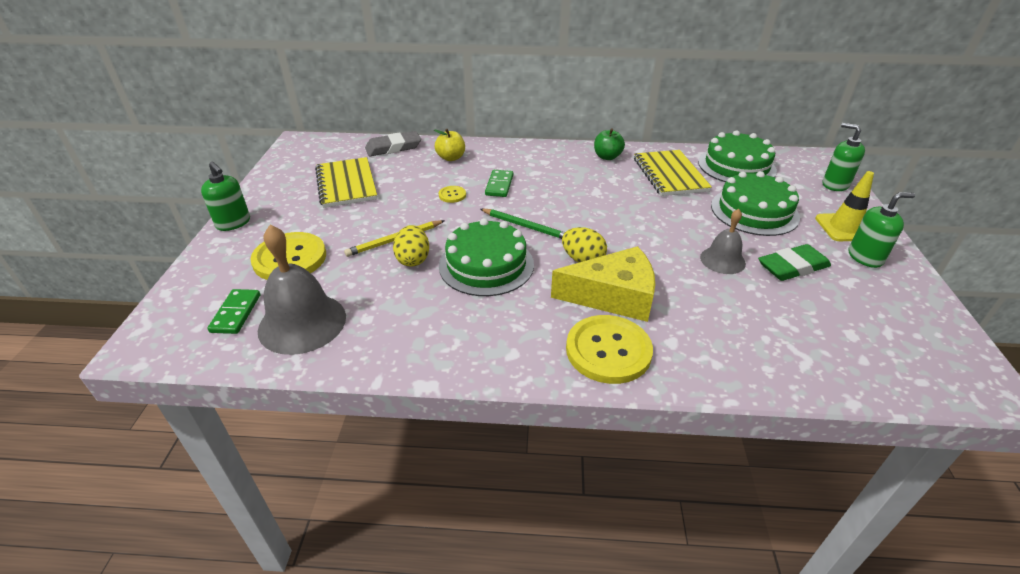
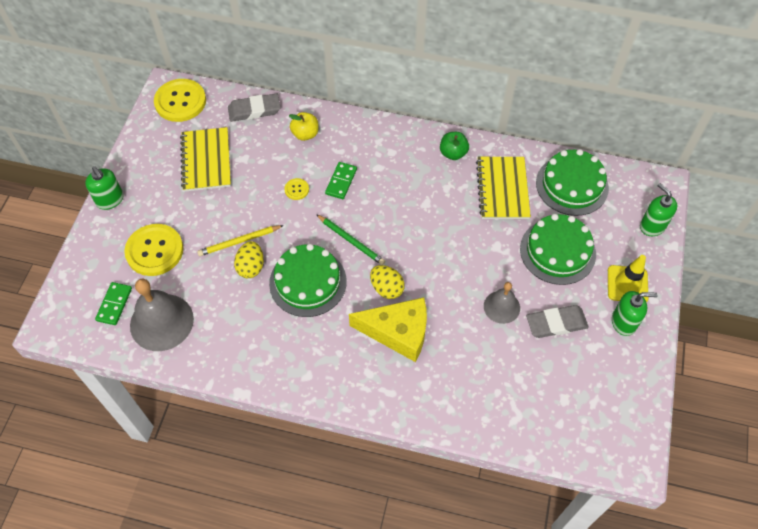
camera: 10 degrees right, 20 degrees up
yellow button [566,315,653,384] -> yellow button moved to [154,79,206,122]
green eraser [758,244,831,281] -> grey eraser [526,305,589,338]

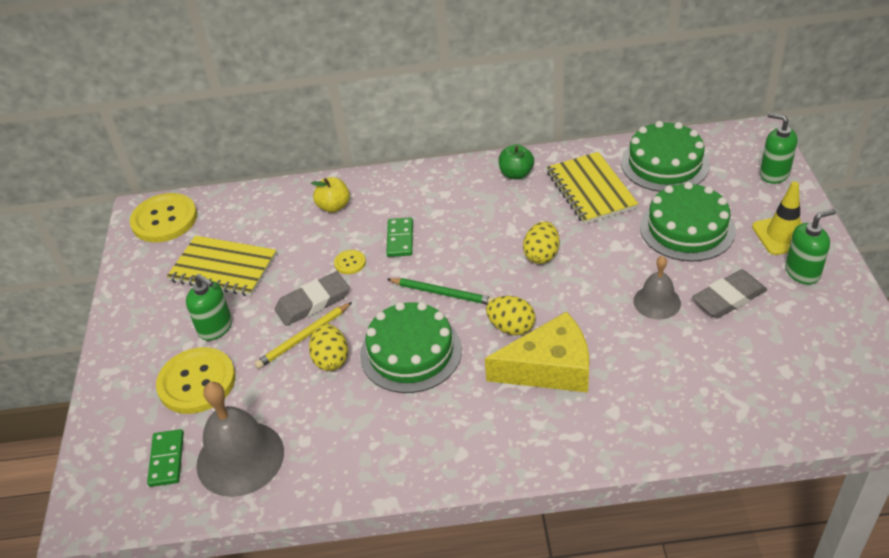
camera: 15 degrees left, 15 degrees down
green soap dispenser [85,166,124,210] -> green soap dispenser moved to [186,274,232,341]
yellow notebook [180,127,231,192] -> yellow notebook turned 45 degrees counterclockwise [167,236,277,296]
grey eraser [228,93,281,122] -> grey eraser moved to [275,272,349,326]
none -> yellow egg [523,221,559,264]

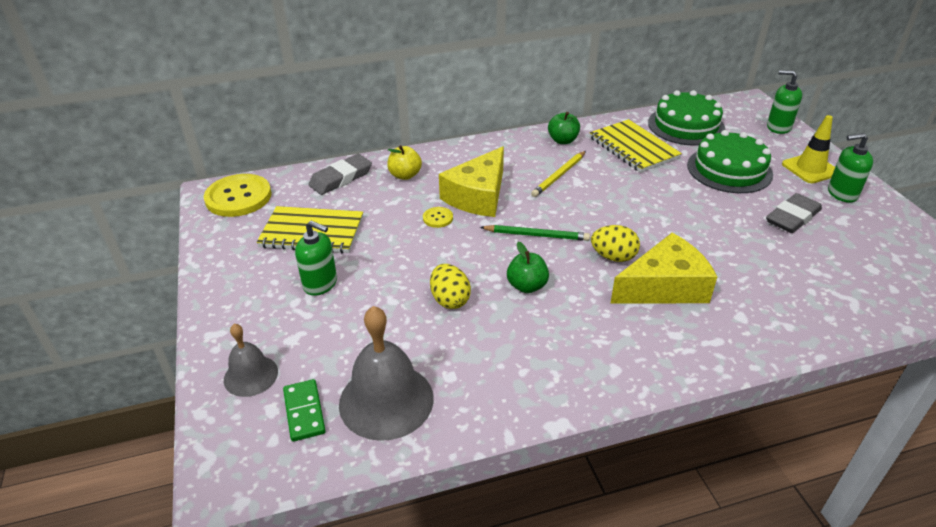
camera: 15 degrees left, 5 degrees down
yellow button [156,347,235,414] -> none
yellow pencil [254,302,352,369] -> yellow pencil moved to [531,151,586,197]
grey eraser [275,272,349,326] -> grey eraser moved to [308,154,372,195]
green cake [360,302,462,393] -> green apple [507,242,549,293]
green domino [386,217,413,257] -> yellow cheese [439,147,504,217]
yellow egg [523,221,559,264] -> none
grey bell [633,256,681,320] -> grey bell moved to [224,324,278,397]
green soap dispenser [785,209,836,285] -> green soap dispenser turned 150 degrees counterclockwise [828,133,873,203]

